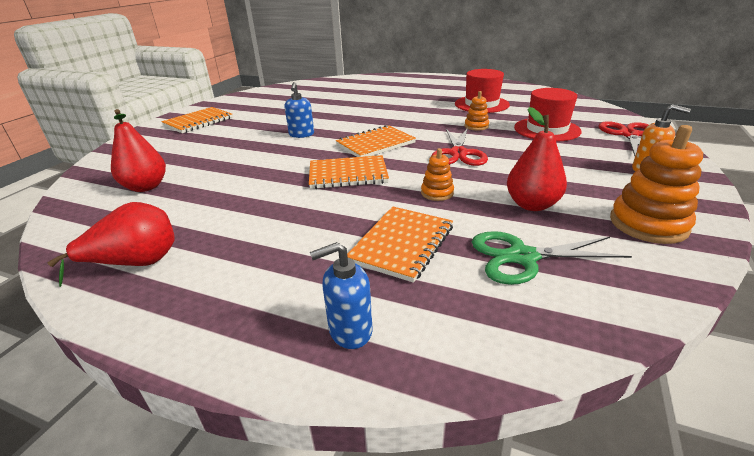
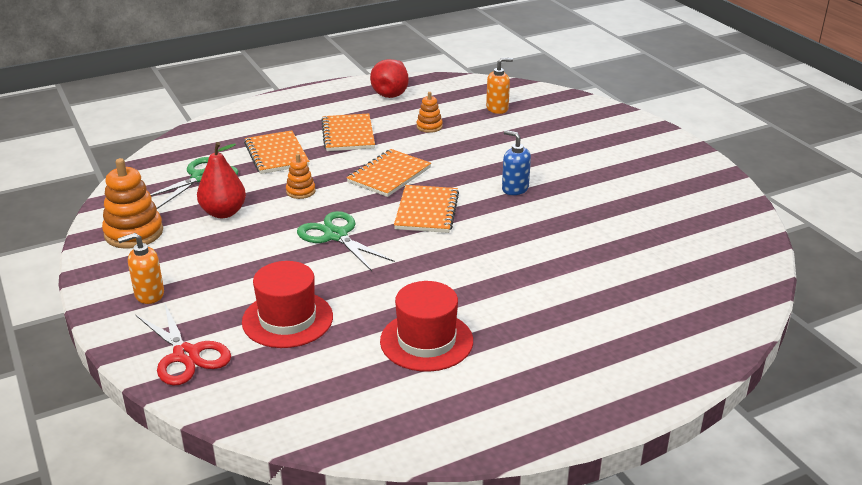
camera: 130 degrees right, 0 degrees up
red pear [111,109,166,192] -> orange soap dispenser [486,58,513,114]
orange notebook [161,107,233,133] -> orange notebook moved to [321,114,375,151]
blue soap dispenser [310,242,373,349] -> none
red scissors [431,128,488,166] -> green scissors [297,211,395,271]
orange stacking toy [465,91,489,131] -> orange stacking toy moved to [417,92,443,133]

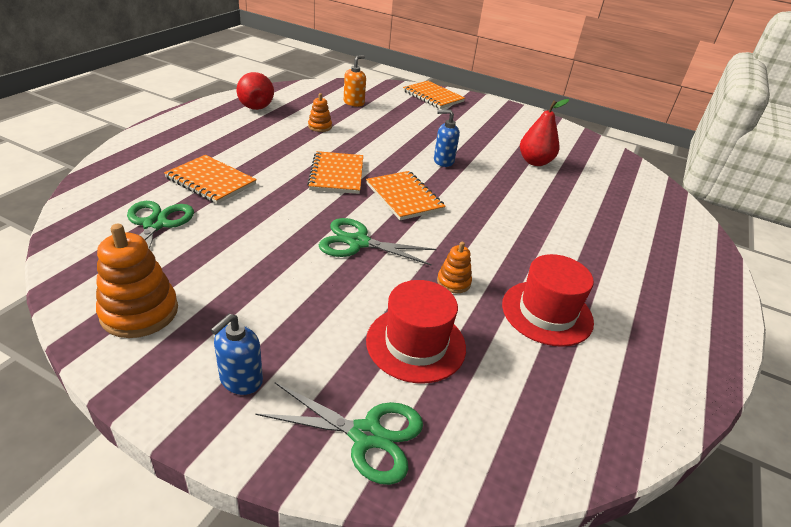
camera: 40 degrees left, 5 degrees up
orange soap dispenser [118,233,164,304] -> blue soap dispenser [211,314,263,395]
red scissors [136,304,231,386] -> green scissors [255,382,423,485]
red pear [197,142,246,218] -> red pear moved to [520,99,569,166]
orange stacking toy [286,154,315,199] -> orange stacking toy moved to [437,242,472,293]
orange notebook [321,114,375,151] -> orange notebook moved to [403,81,465,109]

